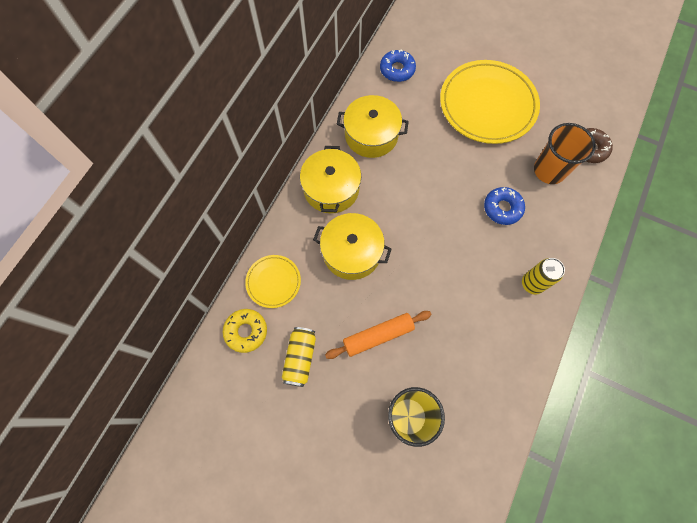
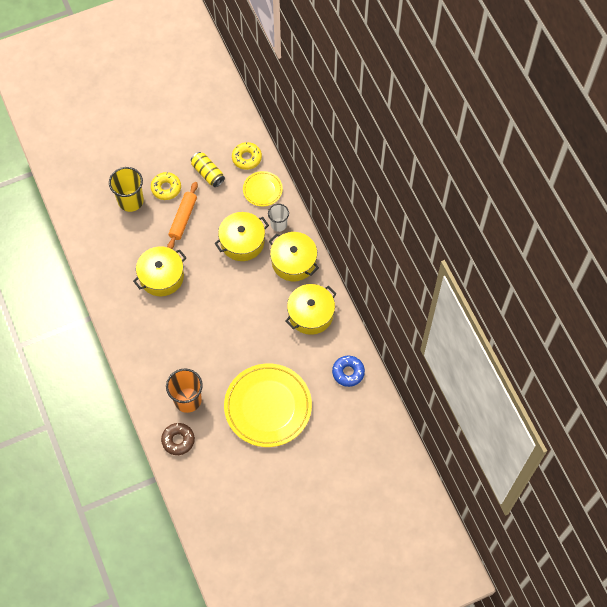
camera: 130 degrees right, 5 degrees down
blue donut [484,187,525,225] -> none
yellow can [522,258,565,295] -> none
none -> yellow pot [133,246,187,296]
none -> yellow donut [151,172,181,200]
none -> white cup [268,204,289,232]

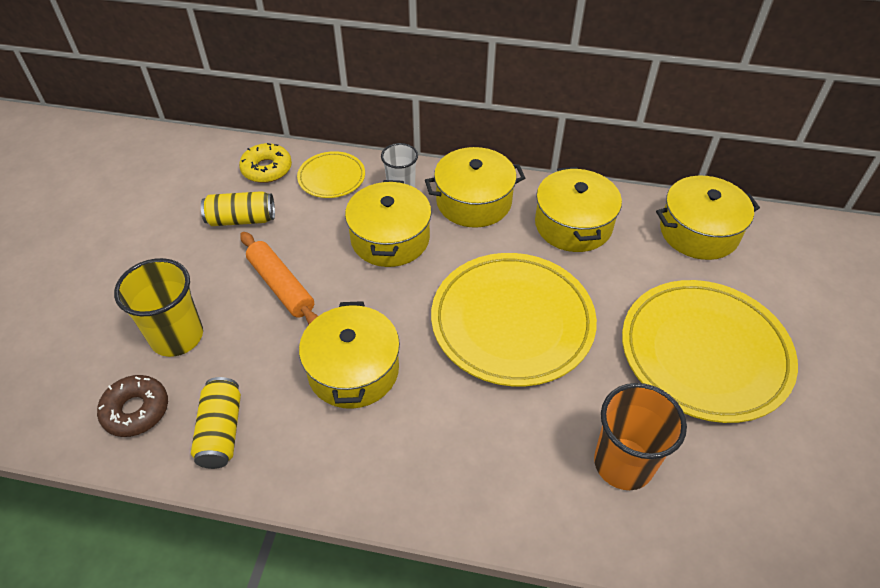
camera: 55 degrees left, 15 degrees down
yellow donut [151,172,181,200] -> none
brown donut [161,423,195,455] -> brown donut moved to [97,375,168,437]
blue donut [332,356,365,387] -> yellow pot [656,175,760,260]
none -> yellow can [191,377,241,469]
none -> yellow plate [431,253,597,386]

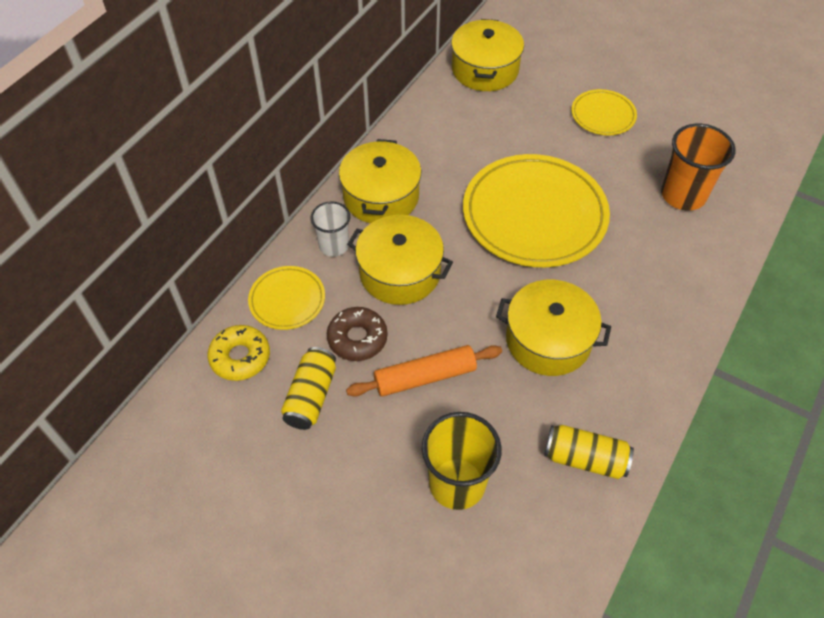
camera: 70 degrees left, 5 degrees up
brown donut [97,375,168,437] -> brown donut moved to [327,307,387,361]
yellow pot [535,167,622,252] -> none
yellow plate [622,280,798,423] -> yellow plate [571,89,637,135], size x0.49

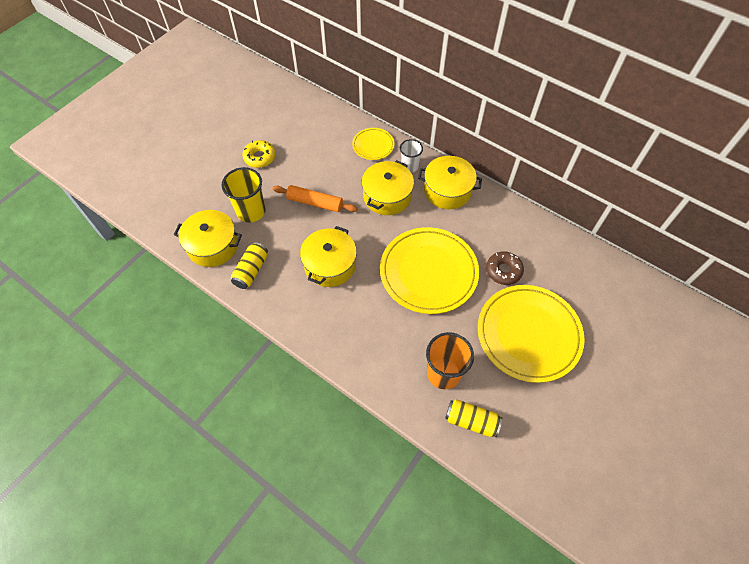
camera: 95 degrees right, 5 degrees up
yellow donut [207,325,270,381] -> yellow donut moved to [242,140,276,168]
yellow can [281,347,336,430] -> yellow can moved to [445,399,503,437]
brown donut [327,307,387,361] -> brown donut moved to [486,251,524,285]
orange rolling pin [346,345,502,397] -> orange rolling pin turned 60 degrees counterclockwise [273,185,358,212]
yellow pot [451,19,524,91] -> yellow pot moved to [174,210,242,267]
yellow plate [571,89,637,135] -> yellow plate [478,285,585,383], size x2.04

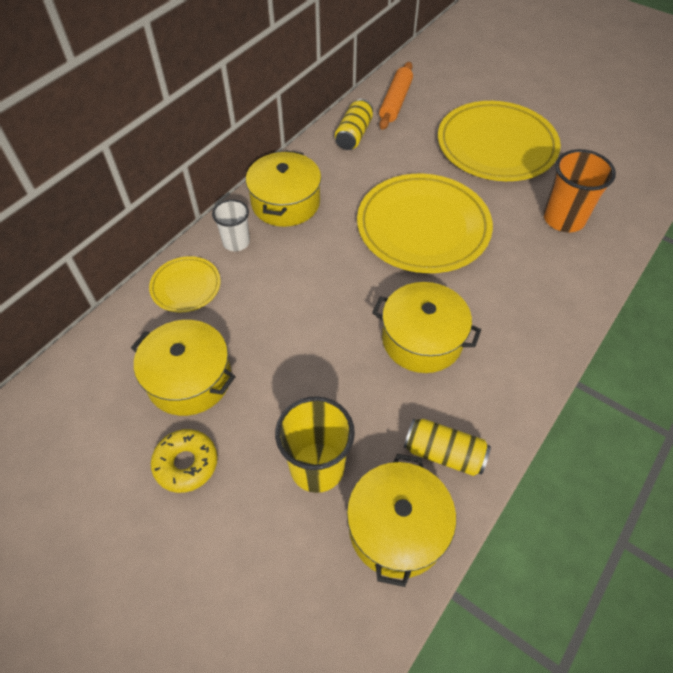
camera: 90 degrees left, 5 degrees down
orange rolling pin [273,185,358,212] -> orange rolling pin moved to [379,62,413,130]
yellow pot [362,160,414,215] -> yellow pot moved to [131,320,236,416]
yellow can [445,399,503,437] -> yellow can moved to [335,99,373,150]
brown donut [486,251,524,285] -> none

